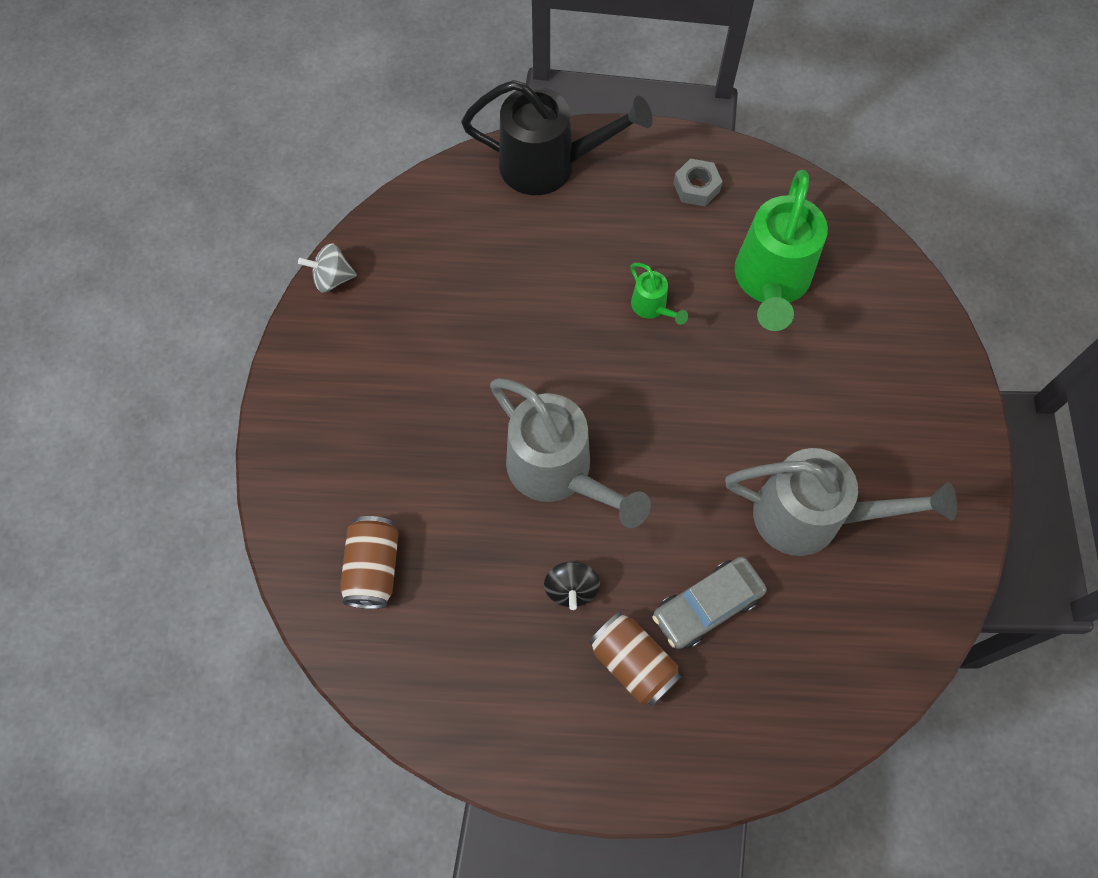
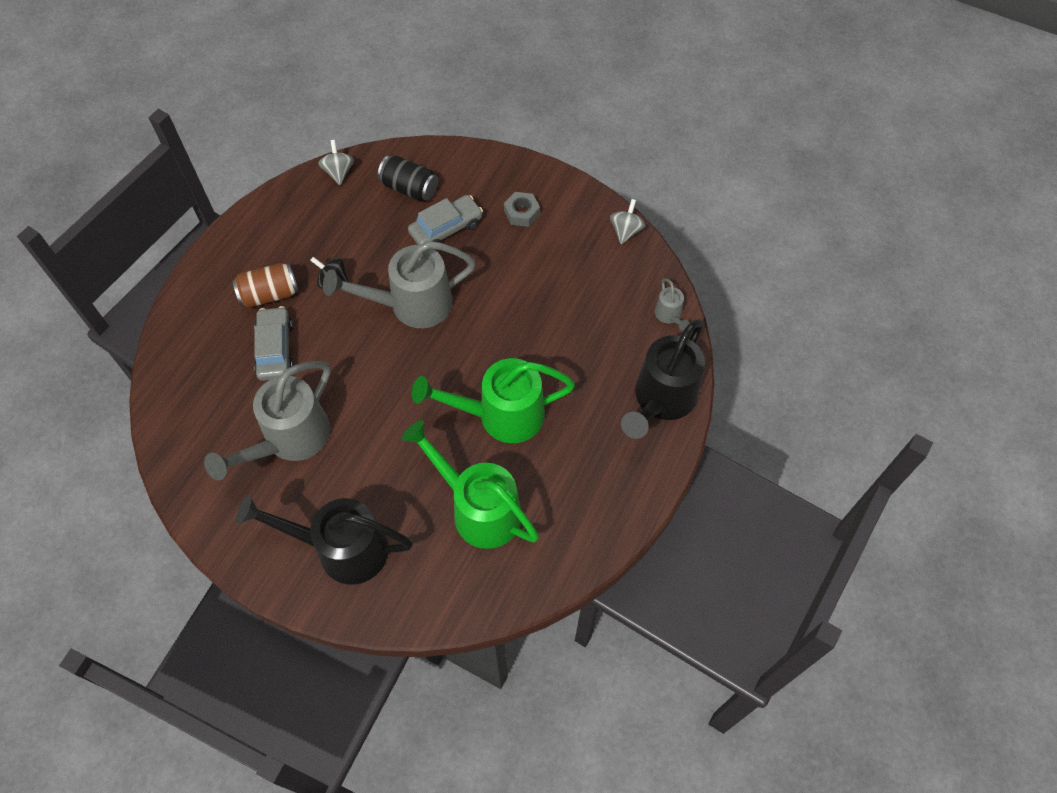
camera: 115 degrees right, 5 degrees down
brown can [340,516,399,609] -> black can [378,155,438,202]
green watering can [631,263,688,325] -> green watering can [412,358,575,443], size x2.24
grey nut [673,158,723,206] -> grey nut moved to [504,192,540,227]
none -> black watering can [236,495,413,585]
none -> grey spinning top [318,140,354,185]
none -> grey car [408,195,483,250]
none -> grey watering can [655,278,689,331]

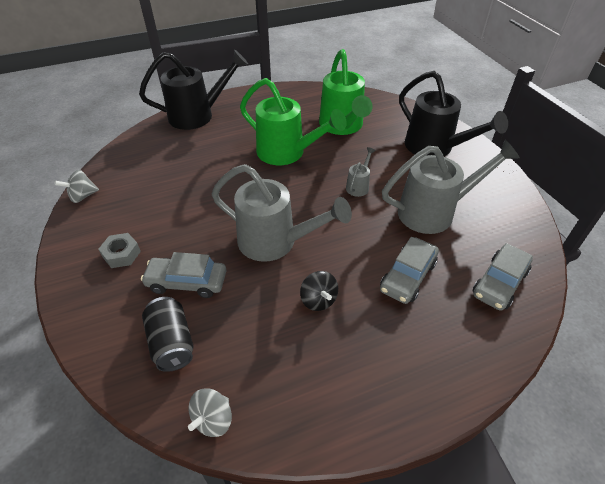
camera: 140 degrees left, 15 degrees down
brown can [233,263,298,308] -> none
grey watering can [655,278,689,331] -> grey watering can moved to [346,147,376,197]
none -> grey car [473,243,533,311]

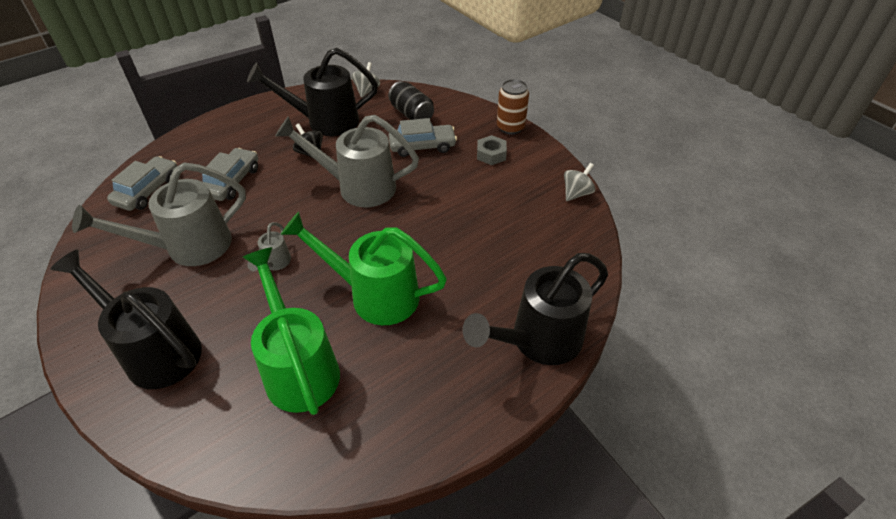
camera: 165 degrees right, 0 degrees up
none -> black watering can [247,48,378,136]
none -> brown can [497,79,529,135]

